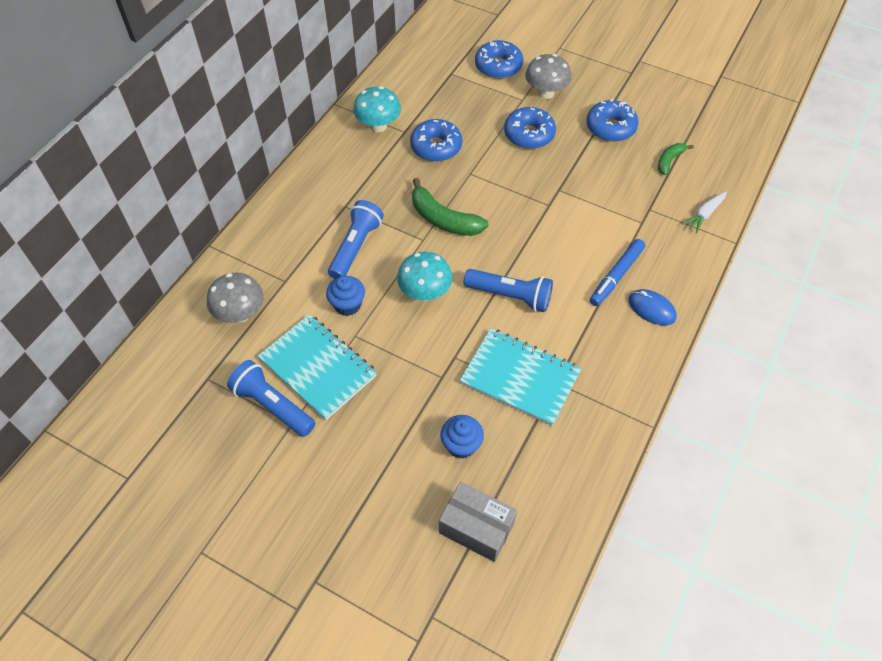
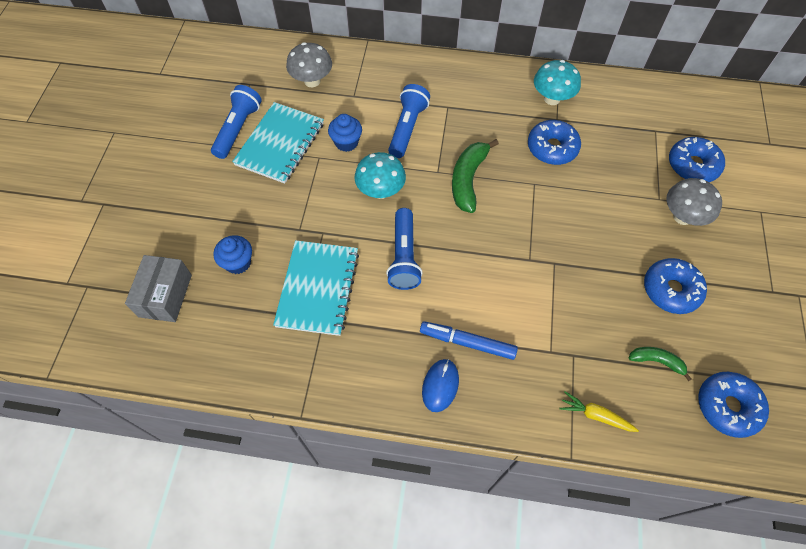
camera: 70 degrees right, 5 degrees up
blue flashlight [328,200,384,279] -> blue flashlight turned 75 degrees counterclockwise [388,84,430,158]
blue donut [504,107,556,149] -> blue donut moved to [698,372,769,438]
white carrot [683,192,727,233] -> yellow carrot [559,391,639,432]

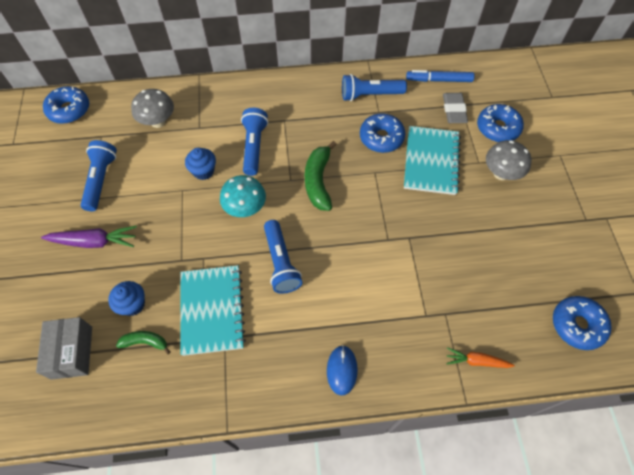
camera: 15 degrees left, 0 degrees up
turquoise notebook [232,102,324,184] -> turquoise notebook moved to [404,126,461,195]
blue marker [420,321,518,360] -> blue marker moved to [406,70,475,82]
turquoise mushroom [534,60,581,105] -> blue flashlight [342,74,407,101]
yellow carrot [559,391,639,432] -> orange carrot [446,347,515,368]
green banana [629,347,692,381] -> green banana moved to [116,331,171,354]
blue donut [644,258,707,314] -> blue donut moved to [43,86,89,124]
none -> purple carrot [41,226,137,248]
none -> grey eraser [443,93,468,123]

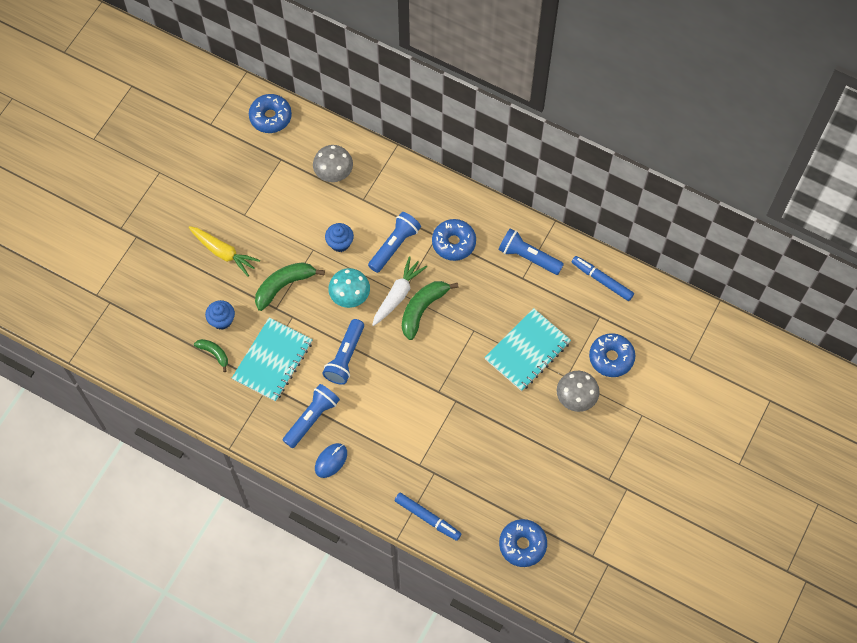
camera: 35 degrees right, 5 degrees up
grey box [36,317,92,380] -> none
purple carrot [41,226,137,248] -> yellow carrot [188,226,260,276]
blue flashlight [81,140,117,211] -> blue flashlight moved to [283,384,340,448]
blue donut [360,113,405,153] -> blue donut moved to [432,219,476,261]
grey eraser [443,93,468,123] -> none
orange carrot [446,347,515,368] -> blue marker [395,493,461,541]
none -> green banana [255,262,325,311]
none -> white carrot [372,256,427,326]

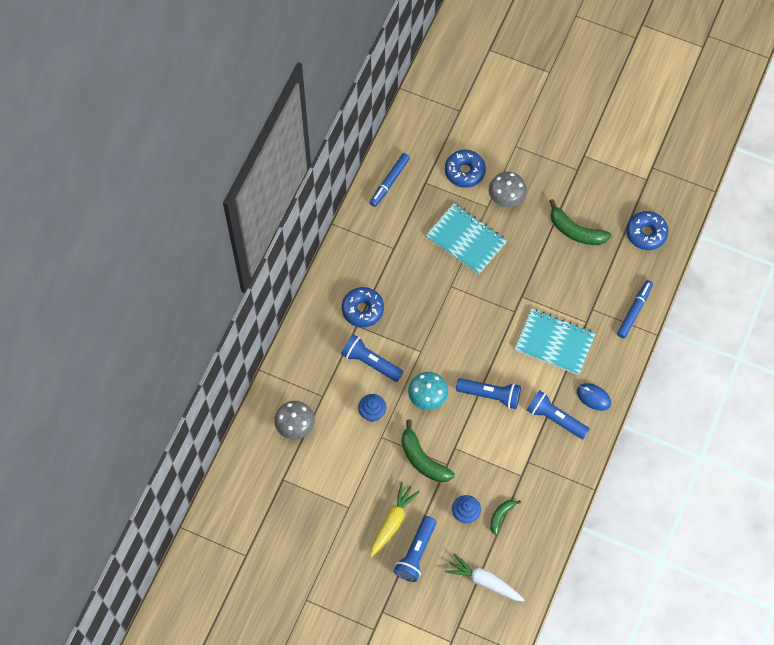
camera: 95 degrees left, 0 degrees up
turquoise notebook [232,318,313,402] -> turquoise notebook moved to [514,308,596,375]
blue donut [249,94,292,133] -> none
white carrot [372,256,427,326] -> white carrot moved to [445,553,524,602]
green banana [402,281,459,340] -> green banana moved to [549,199,611,245]
blue flashlight [498,228,564,275] -> blue flashlight moved to [394,516,437,582]

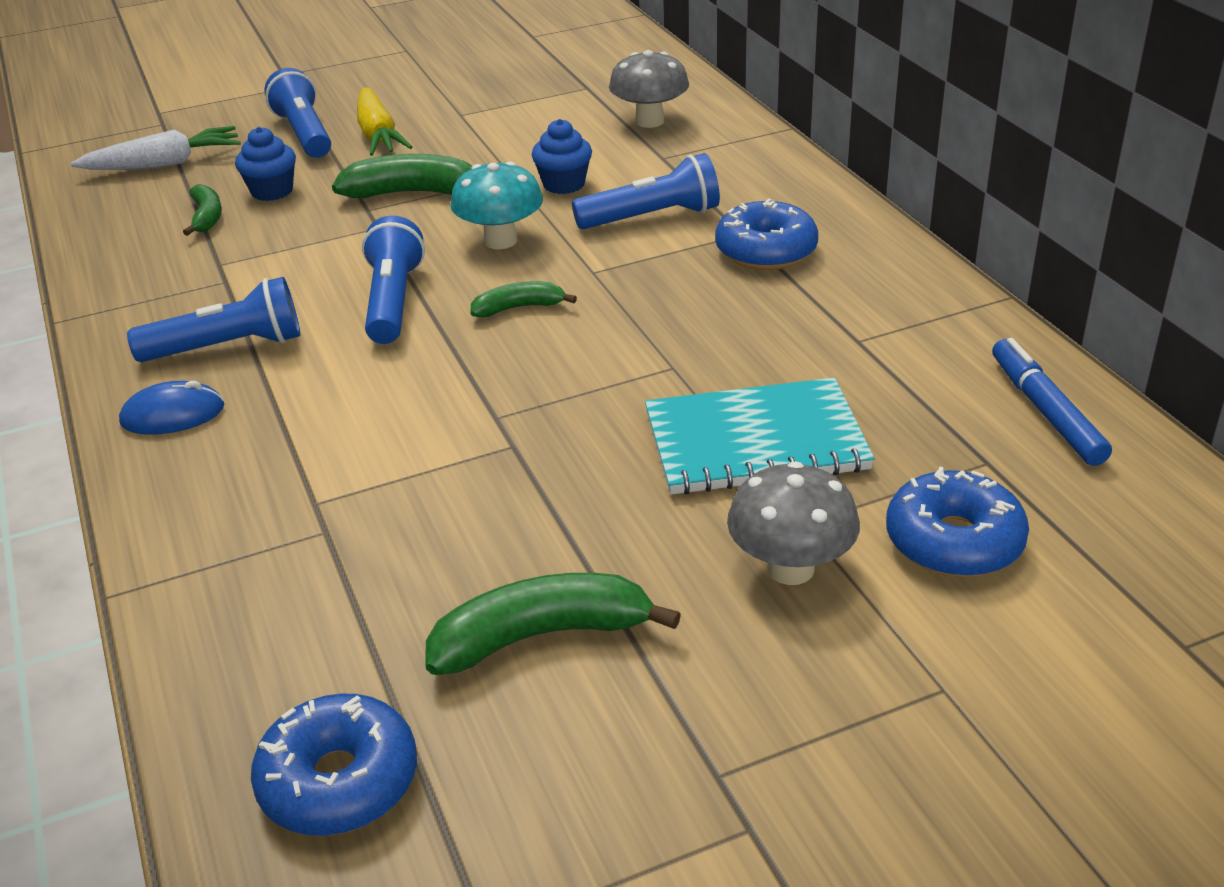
camera: 135 degrees right, 30 degrees down
blue flashlight [456,378,521,409] -> blue flashlight turned 120 degrees clockwise [362,216,425,344]
turquoise notebook [514,308,596,375] -> none
blue marker [617,280,653,338] -> none
none -> green banana [471,281,577,318]

